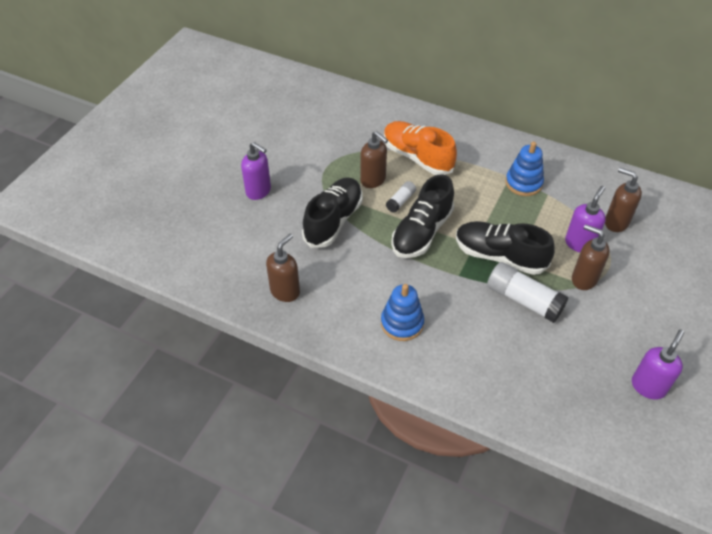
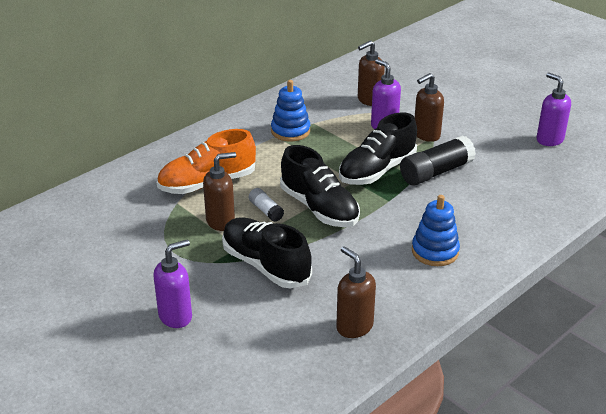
camera: 70 degrees left, 15 degrees down
white glue stick [487,262,568,323] -> black glue stick [400,135,476,185]

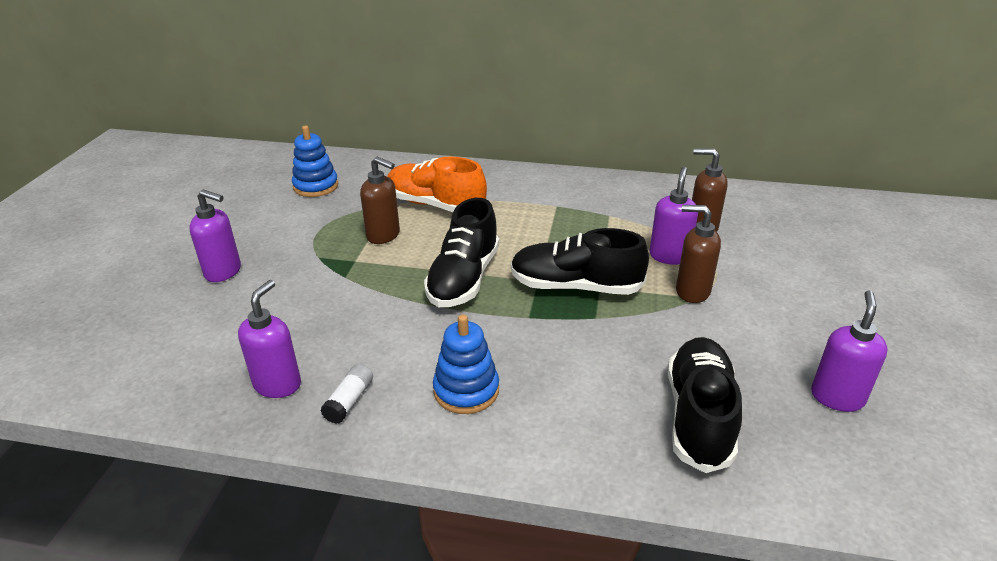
camera: 55 degrees right, 0 degrees up
black shoe [222,217,312,288] -> black shoe moved to [668,337,742,473]
white glue stick [249,188,284,222] -> white glue stick moved to [320,364,373,424]
blue stacking toy [271,80,310,141] -> blue stacking toy moved to [292,126,338,197]
brown soap dispenser [336,246,376,338] -> purple soap dispenser [238,280,301,398]
black glue stick [400,135,476,185] -> none

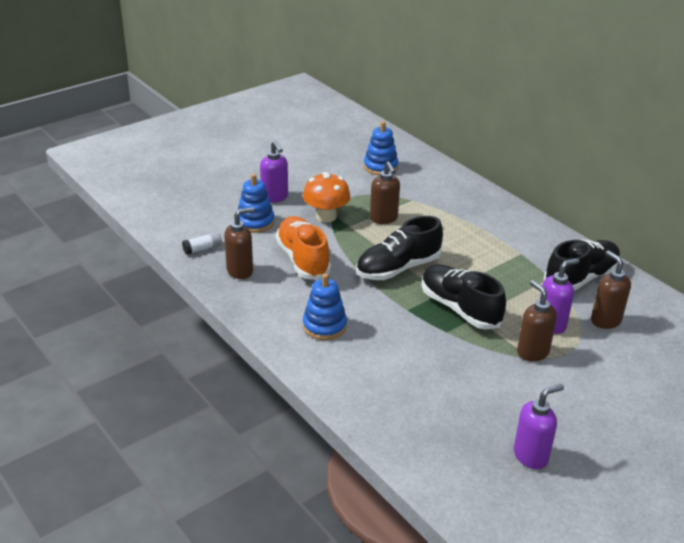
camera: 40 degrees right, 0 degrees up
purple soap dispenser [238,280,301,398] -> brown soap dispenser [224,207,254,279]
white glue stick [320,364,373,424] -> white glue stick moved to [182,232,222,255]
orange shoe [387,157,487,212] -> orange shoe moved to [276,216,331,280]
black shoe [668,337,742,473] -> black shoe moved to [543,239,620,291]
none -> blue stacking toy [238,174,275,233]
none -> orange mushroom [303,172,350,223]

